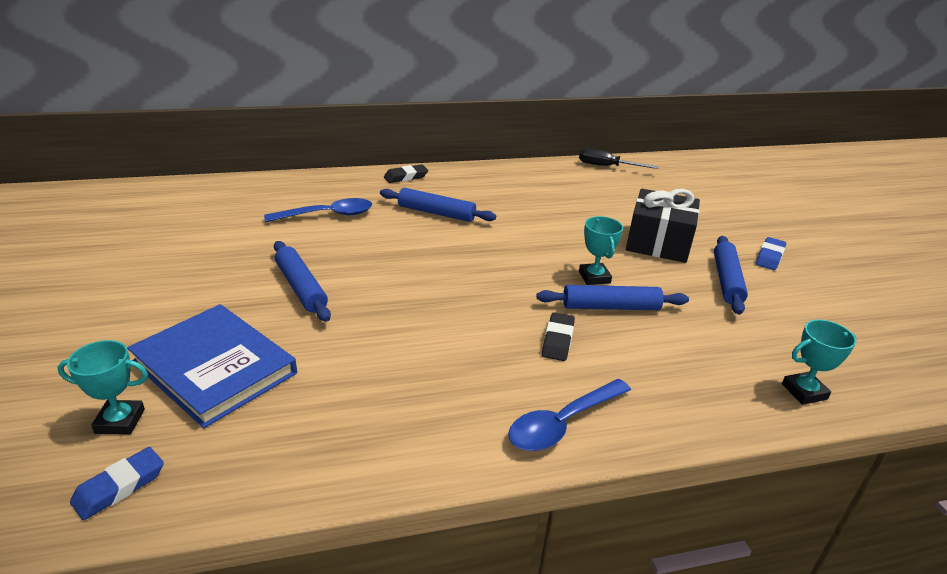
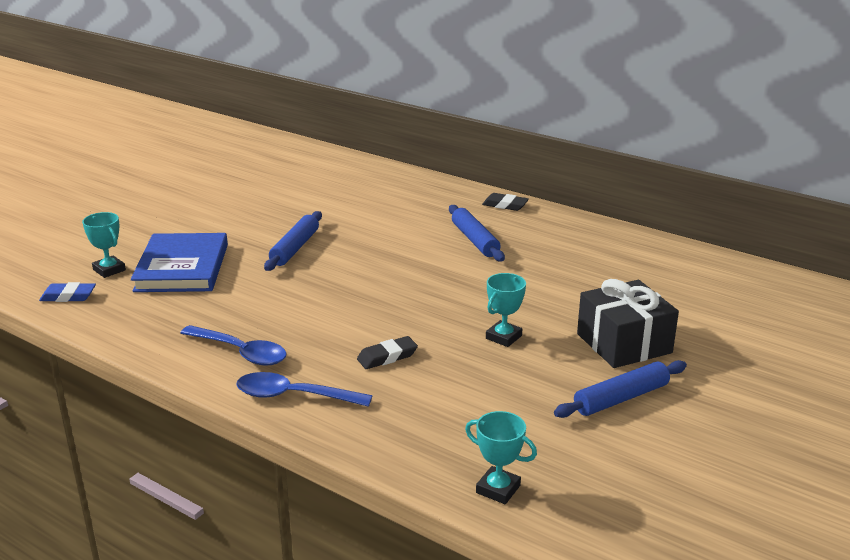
camera: 50 degrees right, 5 degrees down
blue spoon [264,198,372,222] -> blue spoon moved to [180,325,287,366]
blue rolling pin [536,285,689,310] -> none
black screwdriver [579,148,659,169] -> none
blue eraser [756,237,786,270] -> none

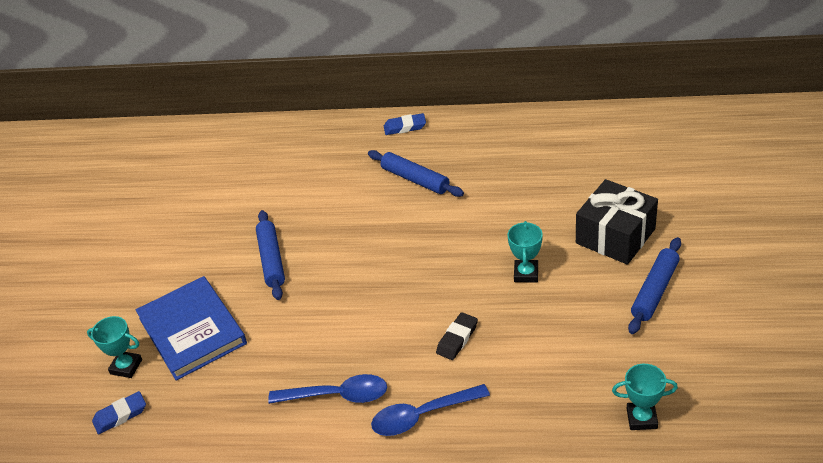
camera: 25 degrees left, 15 degrees up
black eraser [482,193,529,211] -> blue eraser [384,113,426,135]

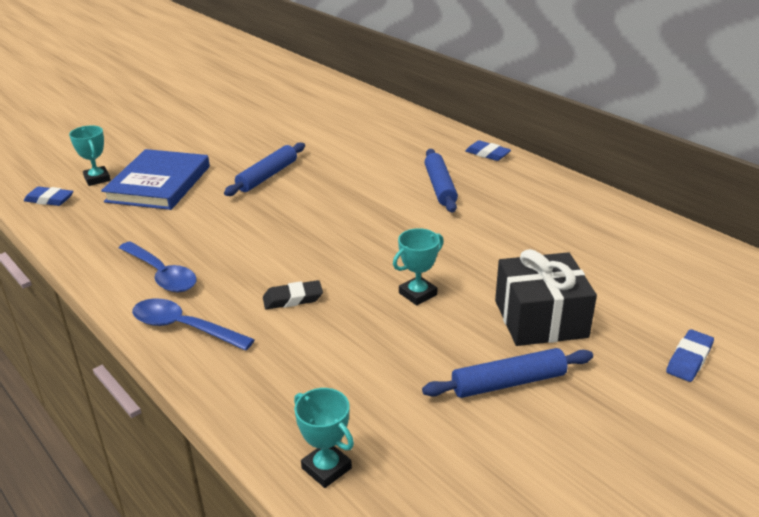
camera: 40 degrees right, 10 degrees down
none -> blue eraser [666,329,714,382]

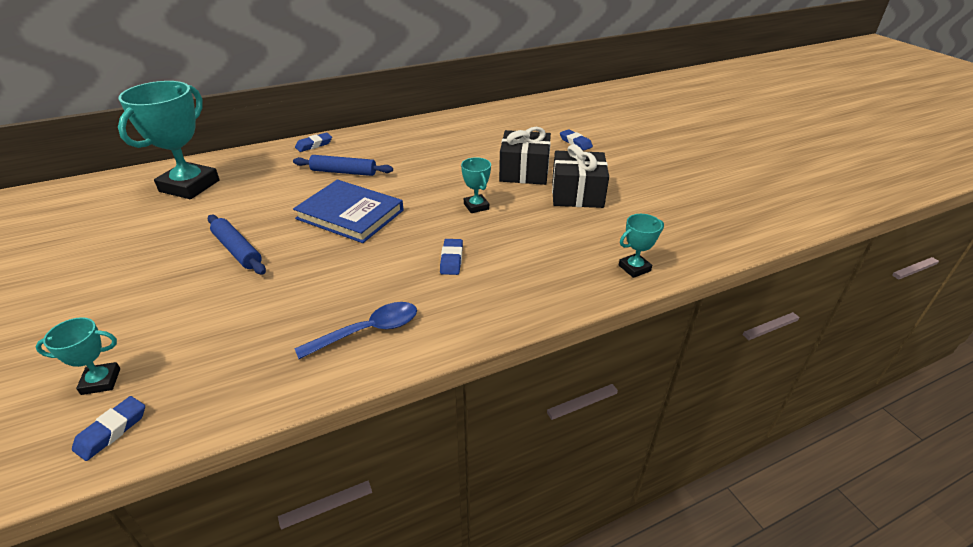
camera: 75 degrees left, 5 degrees up
blue book [101,149,210,210] -> blue book moved to [293,180,403,243]
blue spoon [132,298,255,351] -> none
black eraser [263,280,323,309] -> blue eraser [440,239,463,275]
blue rolling pin [422,348,593,398] -> black gift [552,144,609,208]
none -> turquoise trophy [118,81,220,199]

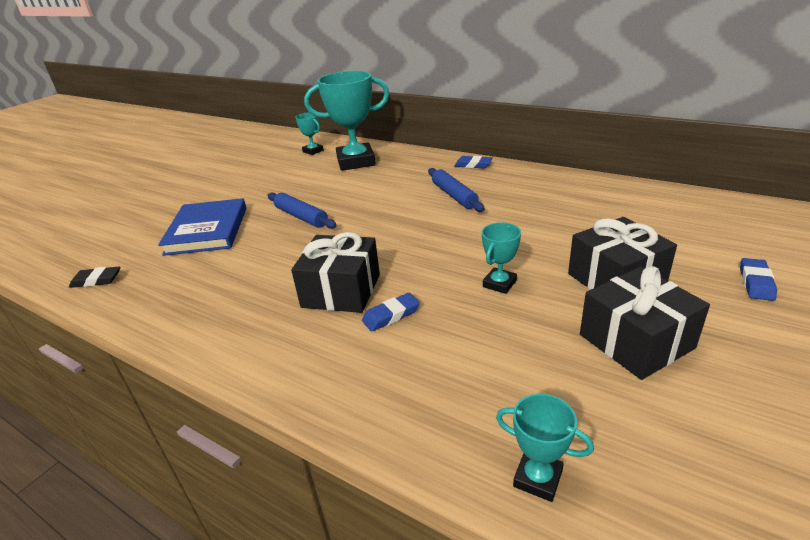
camera: 60 degrees right, 5 degrees down
turquoise trophy [35,317,120,395] -> turquoise trophy moved to [295,112,324,155]
blue eraser [72,396,145,461] -> black eraser [69,267,120,288]
blue rolling pin [208,215,266,275] -> blue rolling pin turned 60 degrees counterclockwise [268,192,337,229]
blue book [293,180,403,243] -> blue book moved to [158,198,246,256]
blue spoon [294,302,417,359] -> none
none -> black gift [291,232,380,313]

